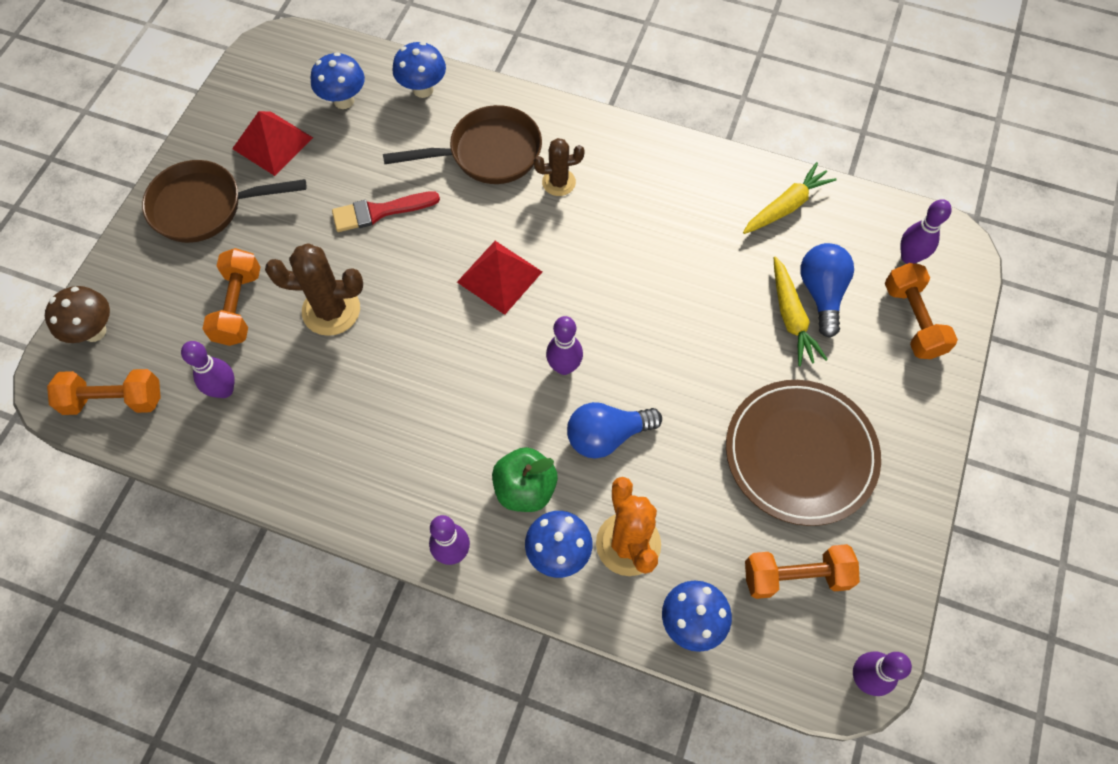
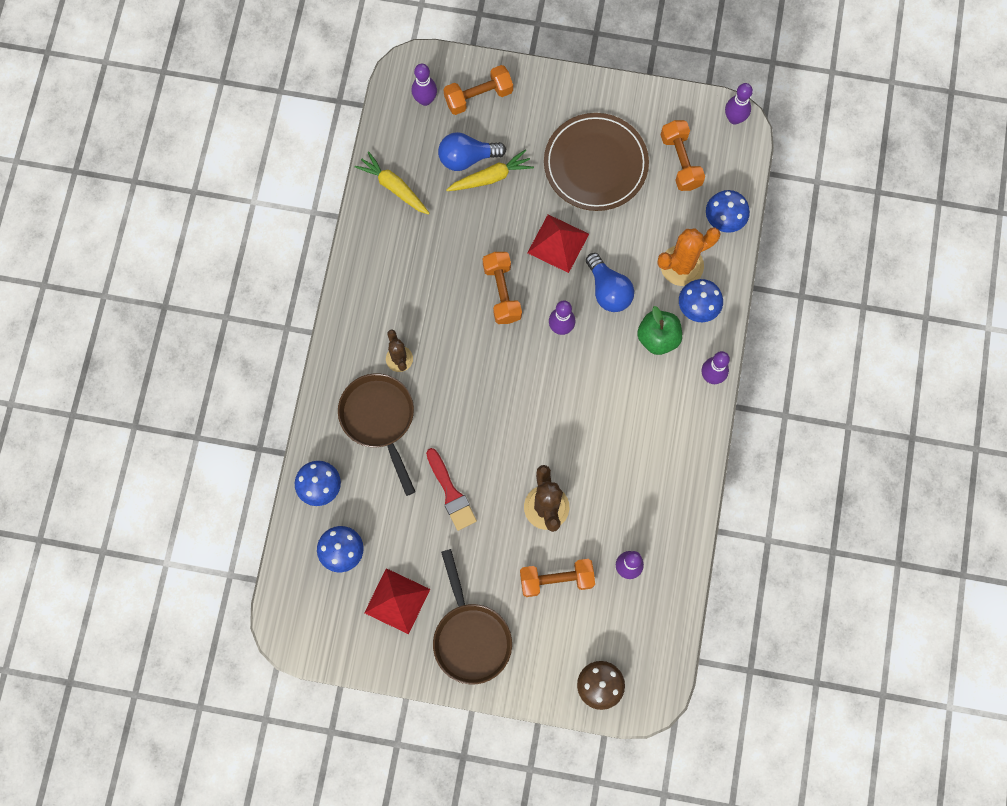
camera: 100 degrees left, 10 degrees up
orange dumbbell [47,369,161,415] -> orange dumbbell moved to [483,252,522,324]
red pyramid [457,241,542,315] -> red pyramid moved to [527,214,589,273]

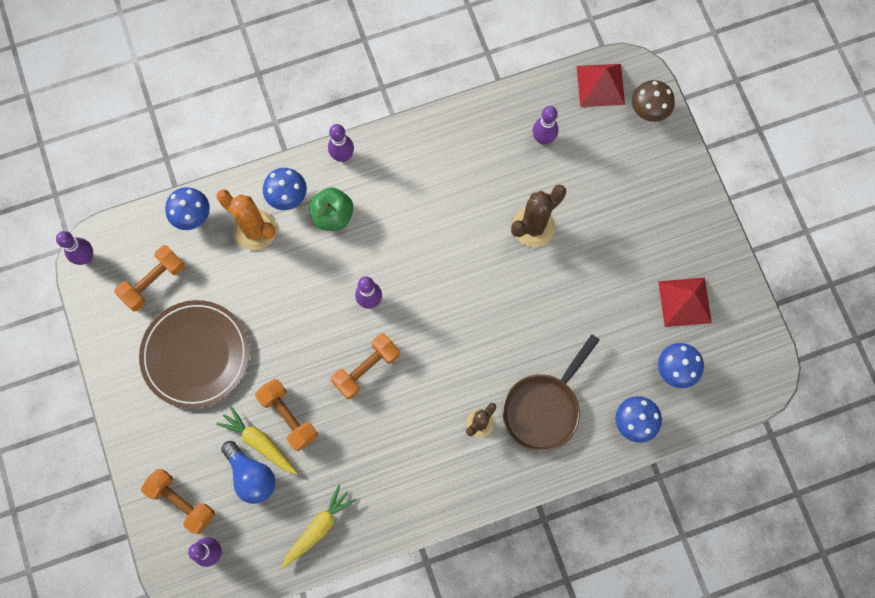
camera: 120 degrees left, 0 degrees up
yellow carrot [355,151,429,215] -> yellow carrot turned 150 degrees counterclockwise [281,485,356,568]
red brush [426,448,477,531] -> none
brown pan [433,549,512,684] -> none
orange dumbbell [520,559,595,597] -> orange dumbbell moved to [255,379,318,451]
red pyramid [527,214,589,273] -> red pyramid moved to [577,64,625,107]
blue light bulb [586,253,634,312] -> none

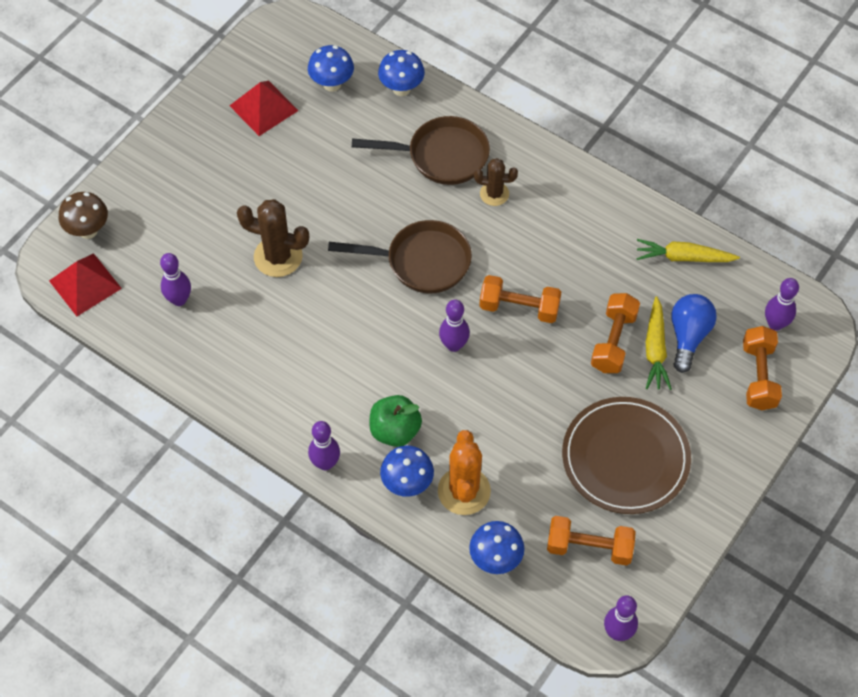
camera: 125 degrees left, 15 degrees down
none -> brown pan [328,220,472,293]

